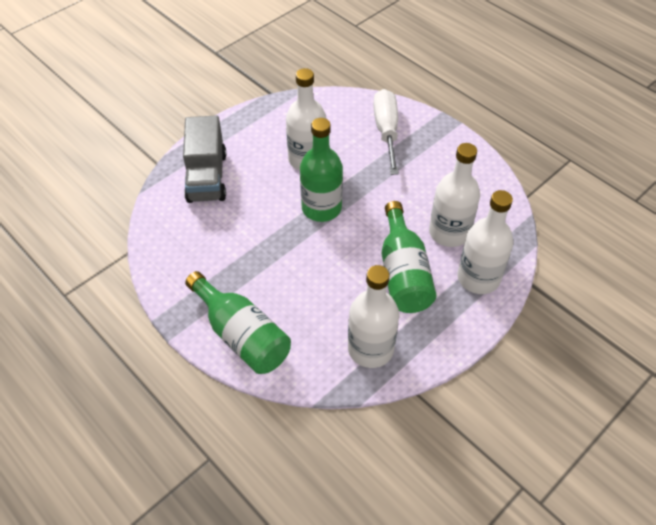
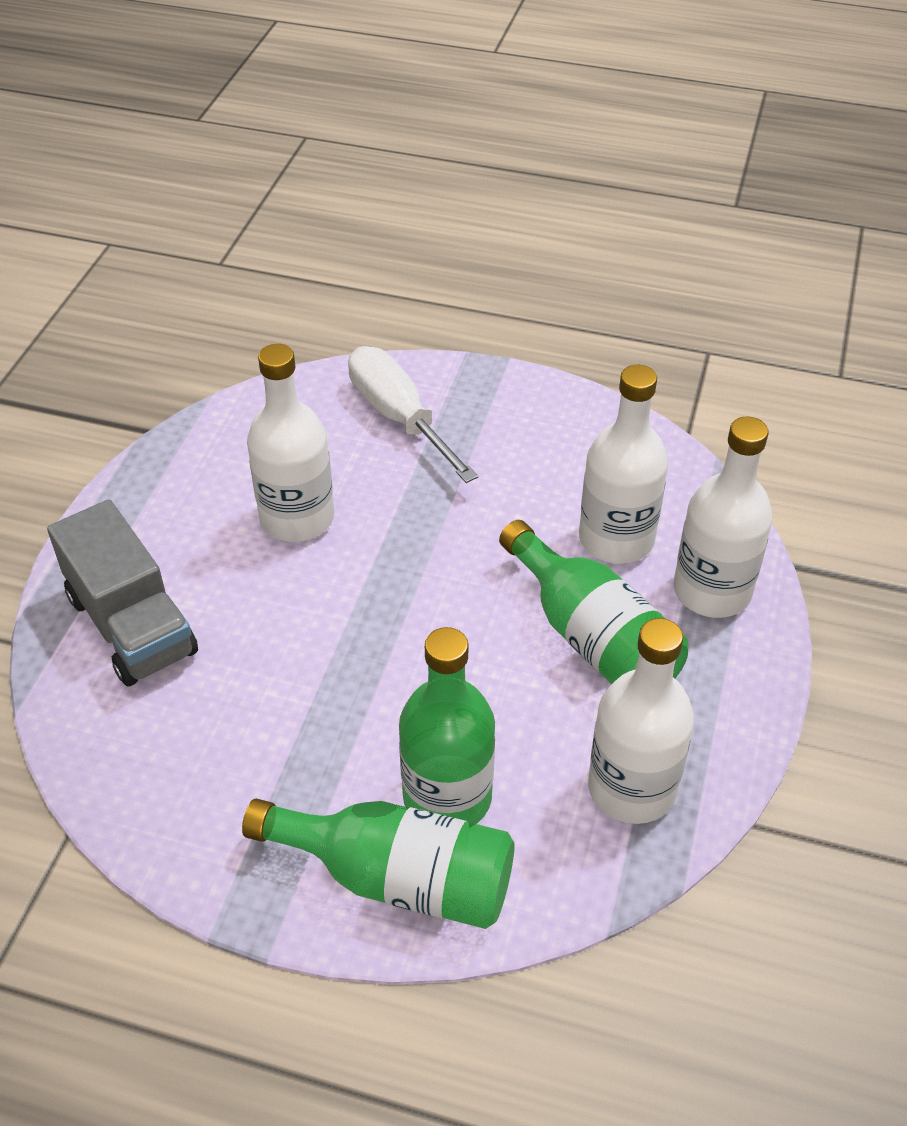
camera: 30 degrees left, 5 degrees down
green bottle [300,118,343,222] -> green bottle moved to [399,627,495,824]

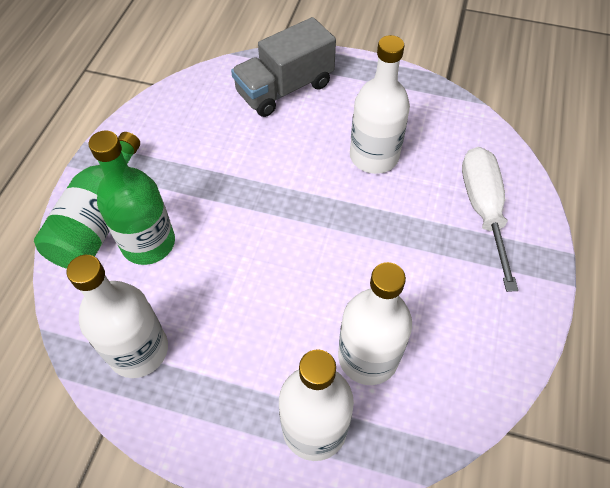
camera: 90 degrees right, 10 degrees up
white screwdriver [348,346,478,483] -> white screwdriver turned 60 degrees counterclockwise [462,147,518,292]
green bottle [499,520,689,684] -> none

